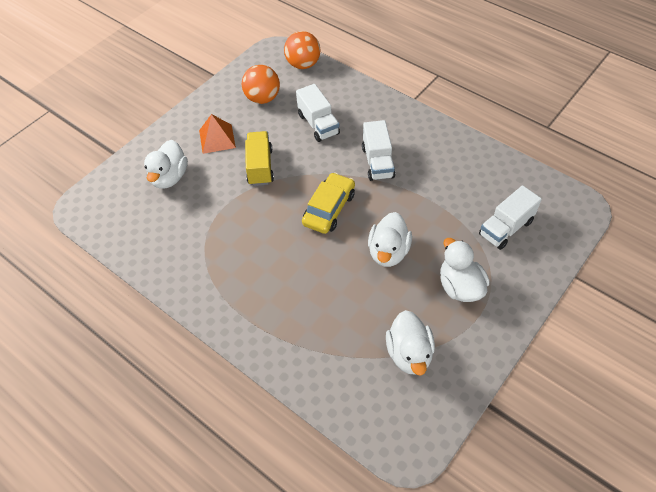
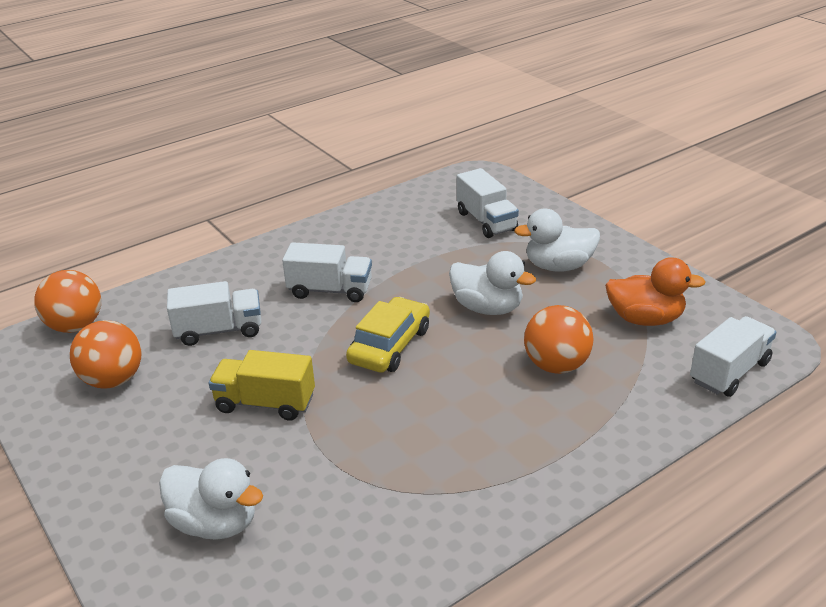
camera: 75 degrees left, 20 degrees down
orange pyramid [199,114,236,154] -> none
yellow car [302,172,355,234] -> yellow car turned 75 degrees clockwise [346,297,430,373]
white duck [386,310,435,376] -> orange duck [605,257,706,326]
none -> orange ball [524,305,594,374]
none -> white truck [690,316,776,397]

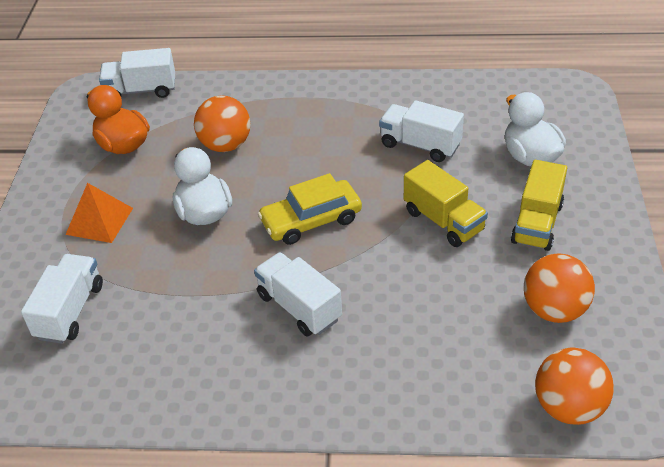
camera: 140 degrees left, 10 degrees up
white truck [167,281,261,346] -> white truck moved to [379,100,464,162]
white duck [514,209,600,272] -> orange pyramid [65,183,133,243]
none -> yellow truck [511,160,567,251]

